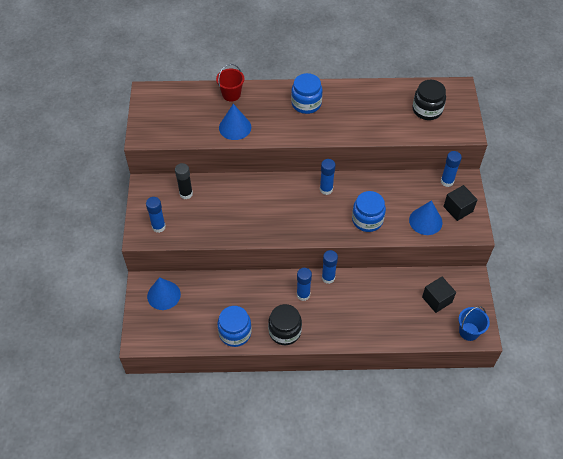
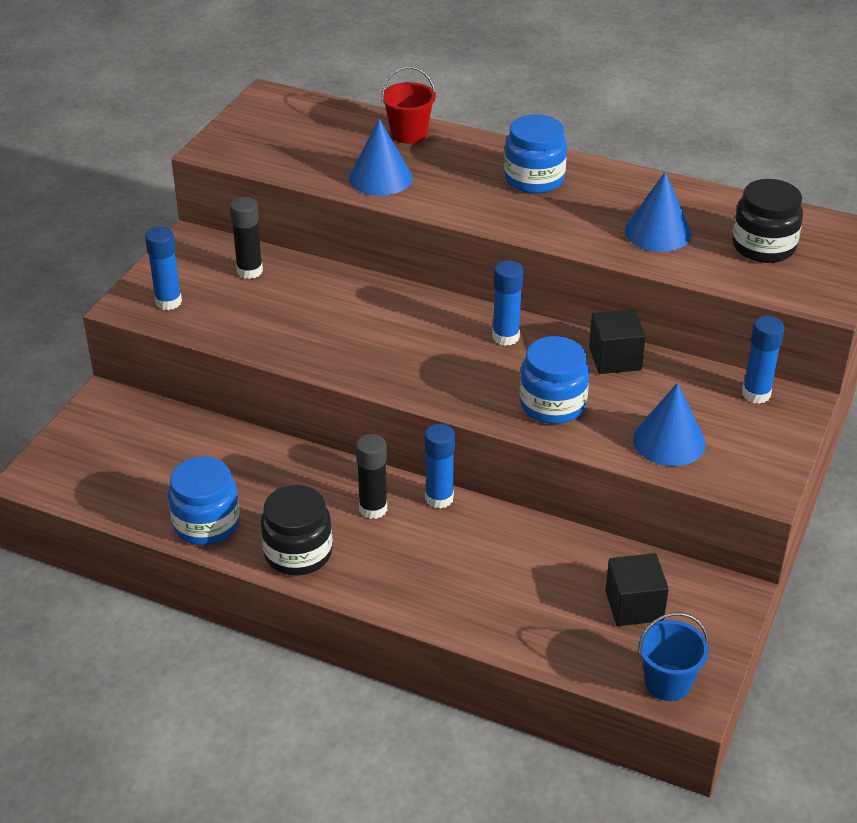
camera: 25 degrees right, 15 degrees down
blue cone [147,277,181,310] -> blue cone moved to [625,172,692,252]
blue glue stick [297,268,312,301] -> black glue stick [356,434,387,519]
black cube [443,185,478,221] -> black cube moved to [589,309,646,374]

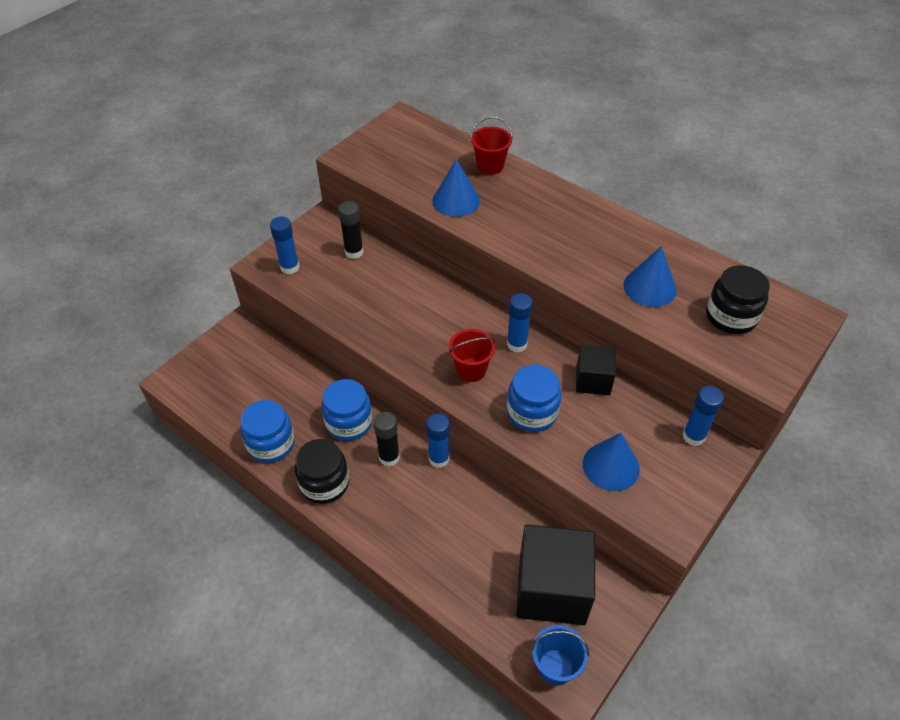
camera: 15 degrees right, 10 degrees up
blue jar [504,114,567,194] -> blue jar moved to [322,379,372,441]
black cube [605,553,669,626] -> black cube [516,524,595,625], size x1.82
none -> red bucket [449,329,495,382]

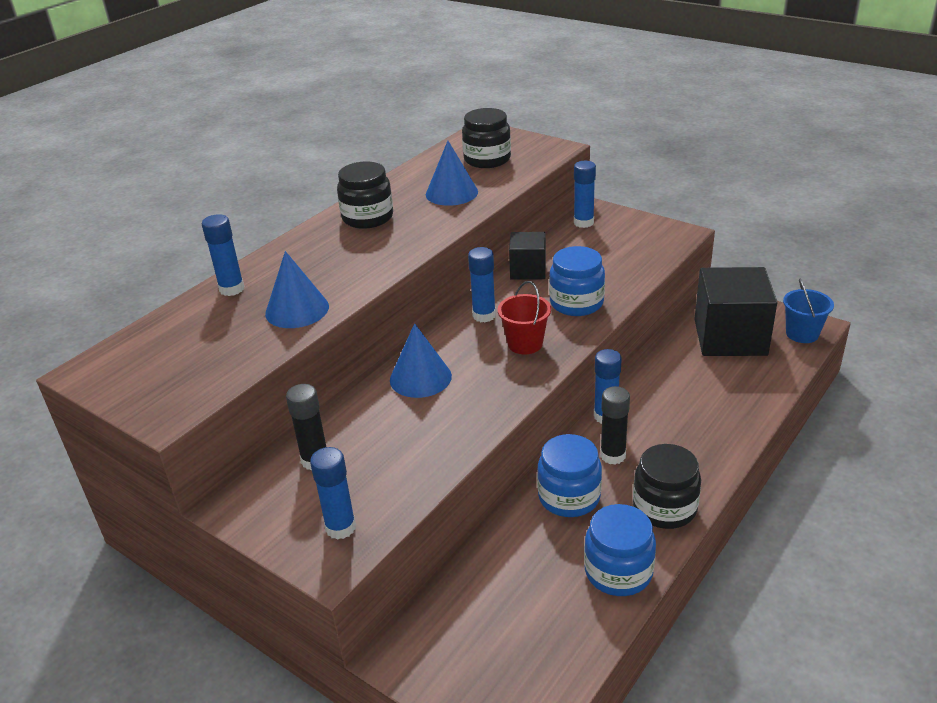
camera: 90 degrees left, 15 degrees down
red bucket [470,116,513,175] -> blue glue stick [202,214,245,296]
blue cone [583,433,640,491] -> blue cone moved to [390,323,452,398]
none -> black jar [337,162,393,229]

